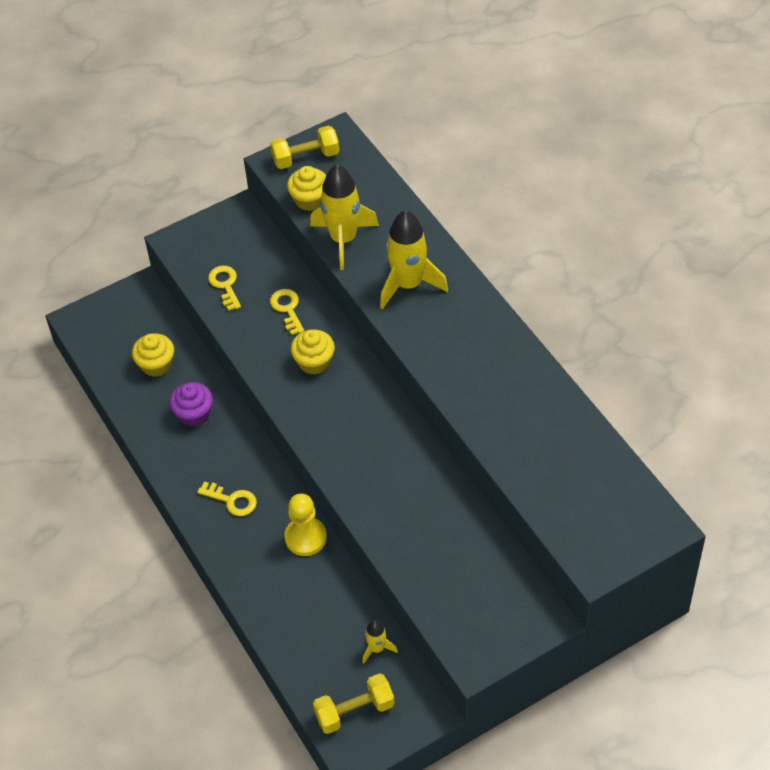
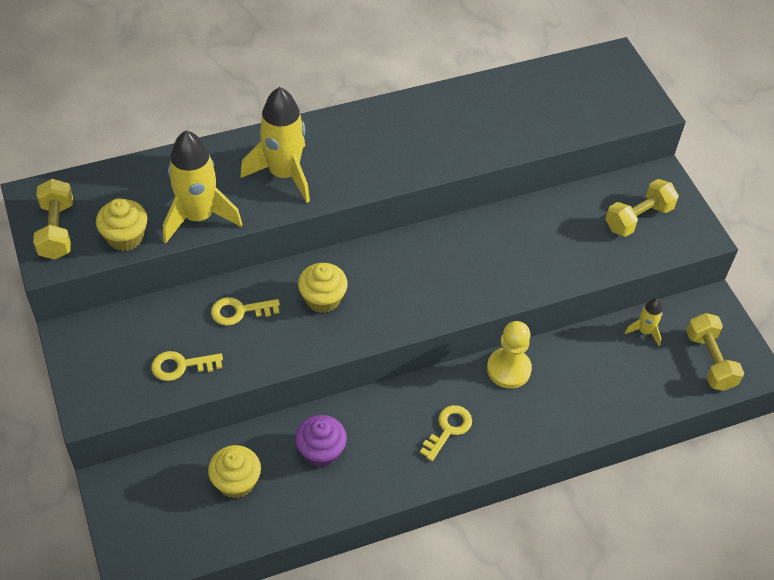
camera: 85 degrees left, 0 degrees up
none -> yellow dumbbell [605,179,679,237]

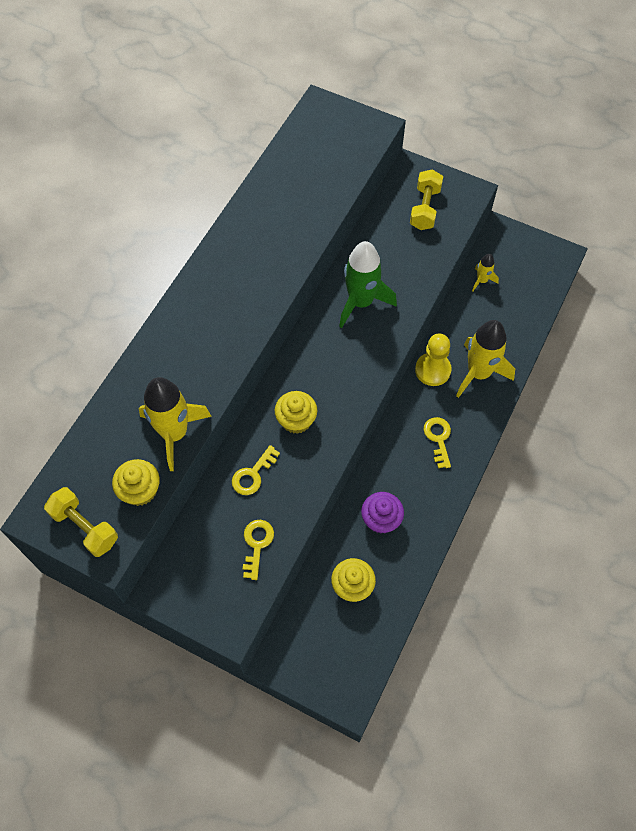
camera: 40 degrees left, 10 degrees up
yellow key [151,351,223,381] -> yellow key turned 150 degrees clockwise [243,520,274,580]
yellow rocket [240,87,310,203] -> yellow rocket moved to [456,320,515,398]
yellow dumbbell [686,313,744,391] -> none
none -> green rocket [339,241,397,328]

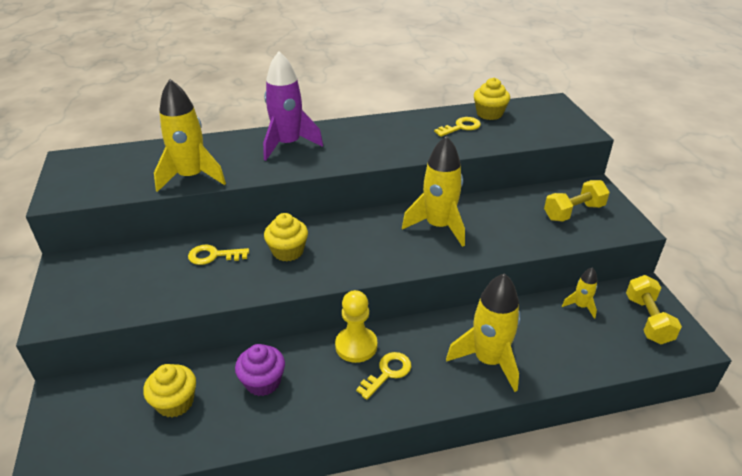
camera: 50 degrees right, 25 degrees down
yellow dumbbell [44,487,118,557] -> yellow dumbbell moved to [626,275,682,344]
yellow cupcake [112,459,160,506] -> yellow cupcake moved to [474,78,510,120]
yellow key [243,520,274,580] -> yellow key moved to [434,117,481,137]
green rocket [339,241,397,328] -> yellow rocket [402,136,465,247]
yellow pawn [415,333,452,386] -> yellow pawn moved to [335,290,377,363]
none -> purple rocket [263,51,323,161]

